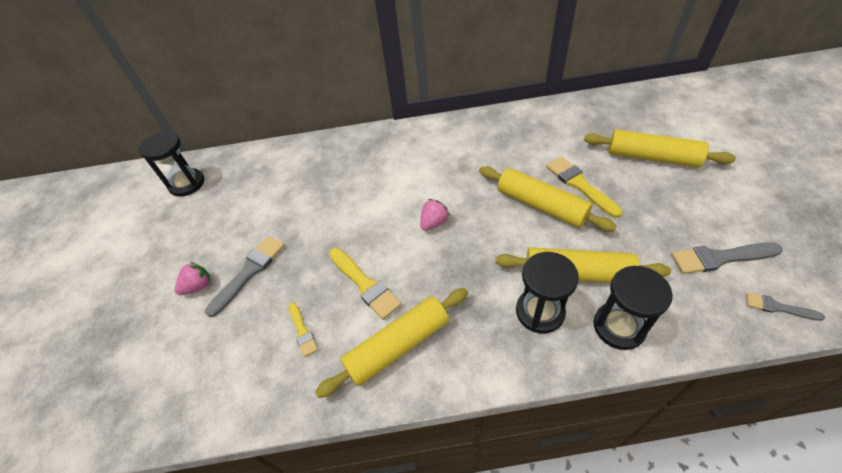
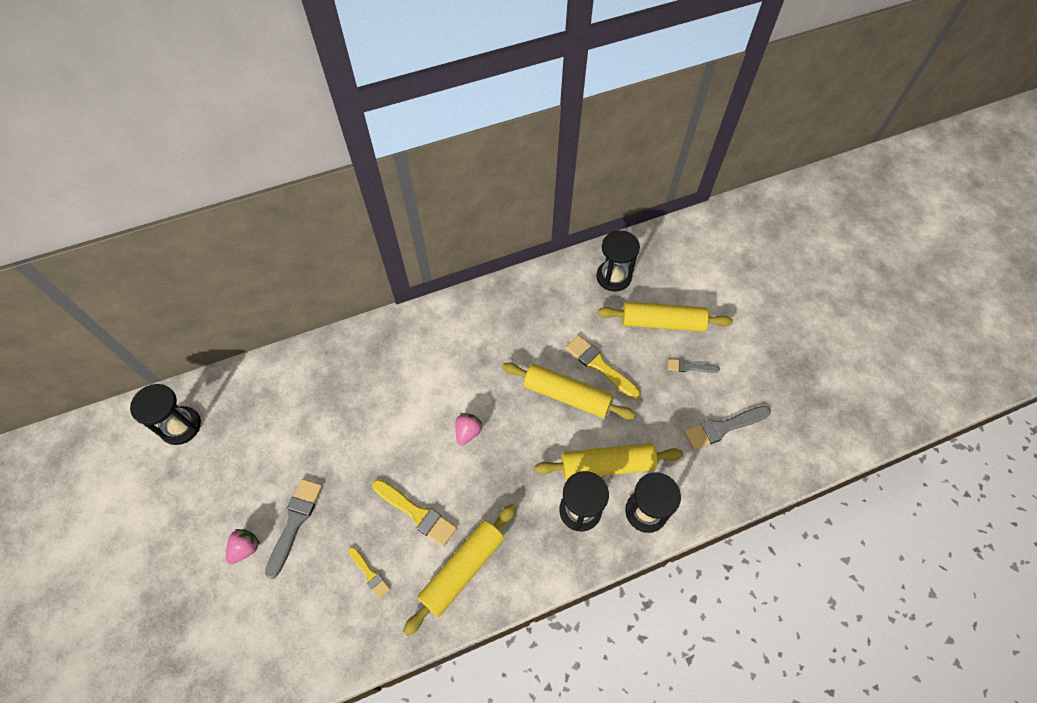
camera: 20 degrees left, 10 degrees up
grey brush [746,292,826,321] -> grey brush moved to [668,359,720,373]
none -> black hourglass [596,230,640,292]

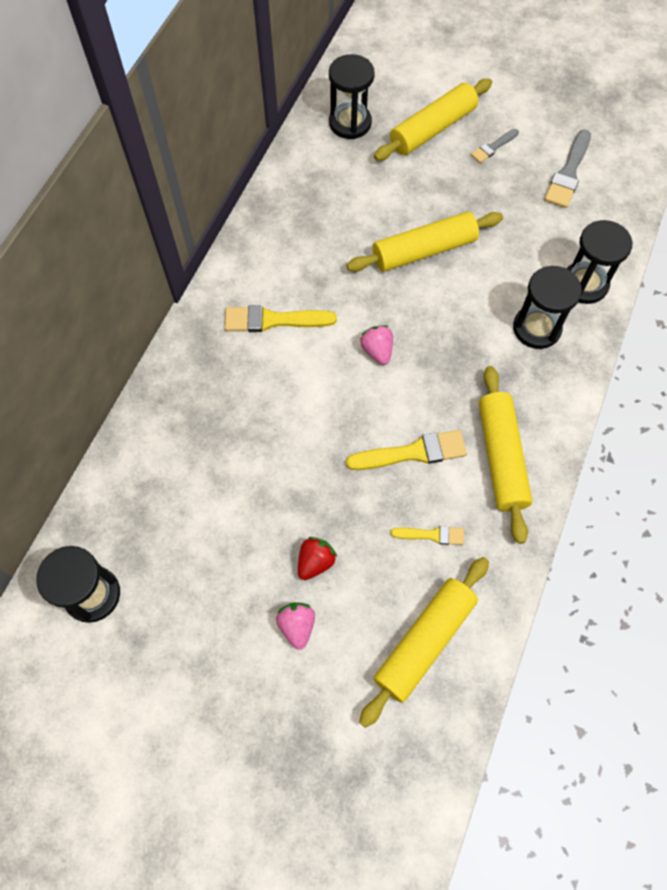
camera: 45 degrees left, 5 degrees up
grey brush [265,479,323,579] -> red strawberry [298,537,337,580]
yellow rolling pin [535,443,683,479] -> yellow rolling pin moved to [359,557,489,728]
yellow brush [566,335,640,399] -> yellow brush moved to [225,305,337,332]

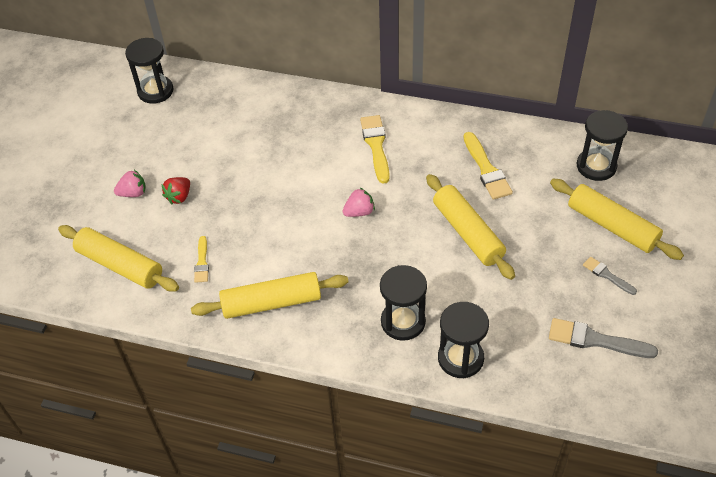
camera: 85 degrees right, 15 degrees down
red strawberry [298,537,337,580] -> red strawberry turned 90 degrees clockwise [162,177,190,204]
yellow brush [346,430,467,470] -> yellow brush moved to [463,132,513,200]

